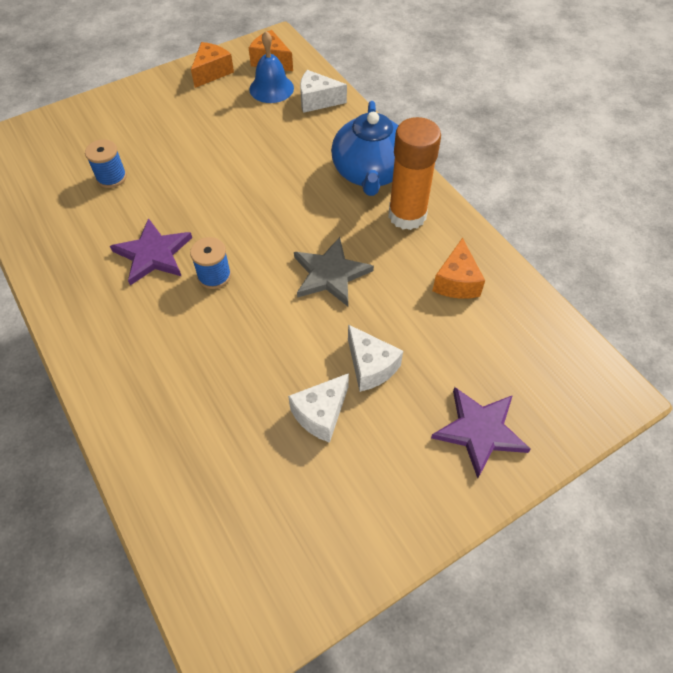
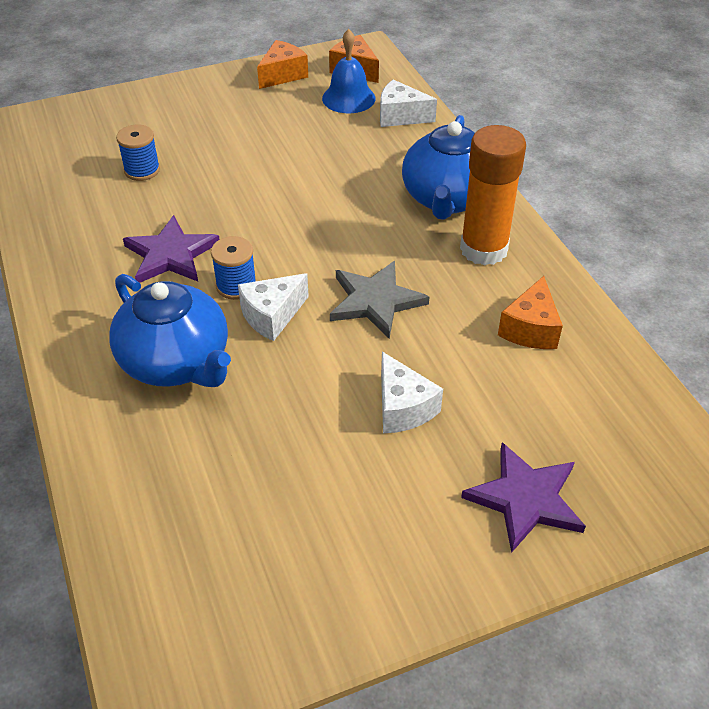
camera: 10 degrees right, 10 degrees down
white cheese [288,373,349,443] -> white cheese moved to [238,273,309,341]
none -> blue teapot [109,274,231,387]

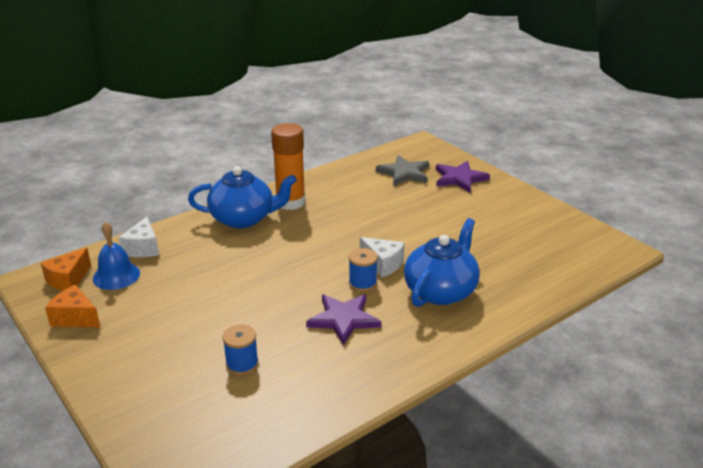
camera: 105 degrees left, 15 degrees down
grey star [330,261,429,339] -> grey star moved to [376,155,429,186]
white cheese [381,352,443,433] -> none
orange cheese [498,276,563,349] -> none

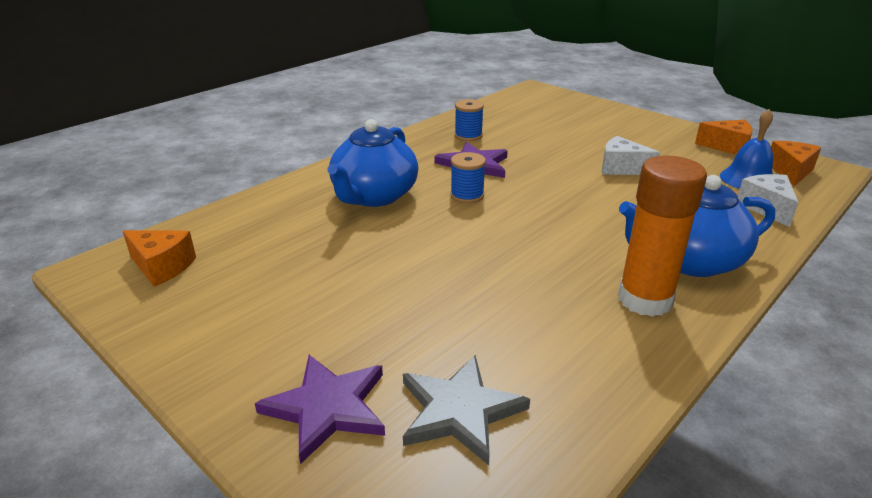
camera: 170 degrees right, 0 degrees up
blue spool [223,324,259,375] -> blue spool moved to [454,99,484,141]
white cheese [360,237,405,278] -> white cheese moved to [602,136,660,175]
none -> orange cheese [123,230,196,287]

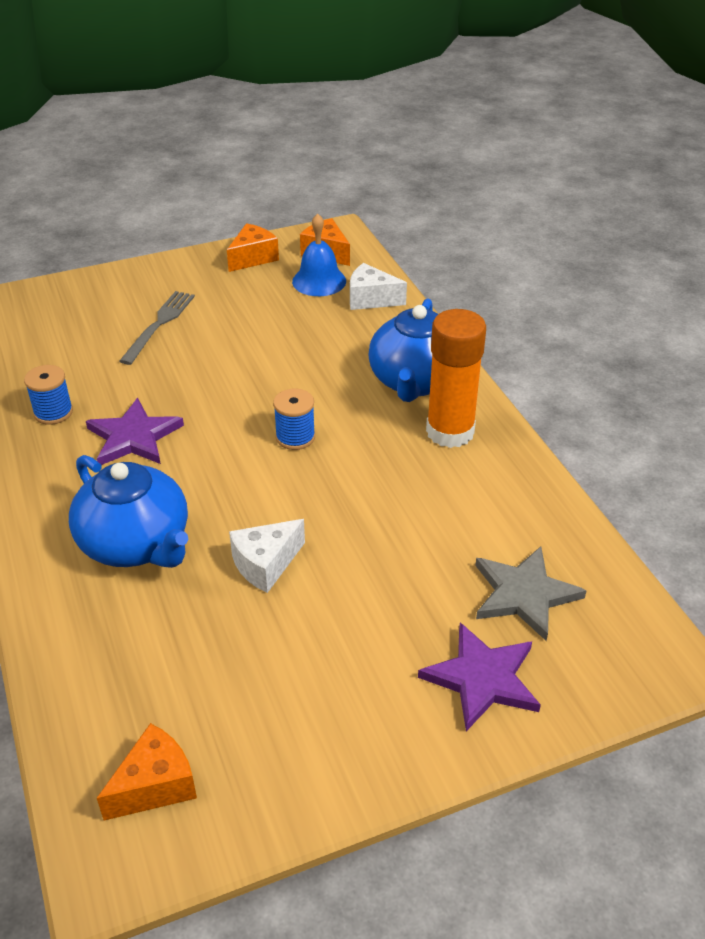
camera: 65 degrees left, 10 degrees up
blue spool [450,152,486,204] -> blue spool moved to [273,389,315,450]
white cheese [602,136,660,175] -> white cheese moved to [229,519,305,593]
none -> grey fork [119,291,195,365]

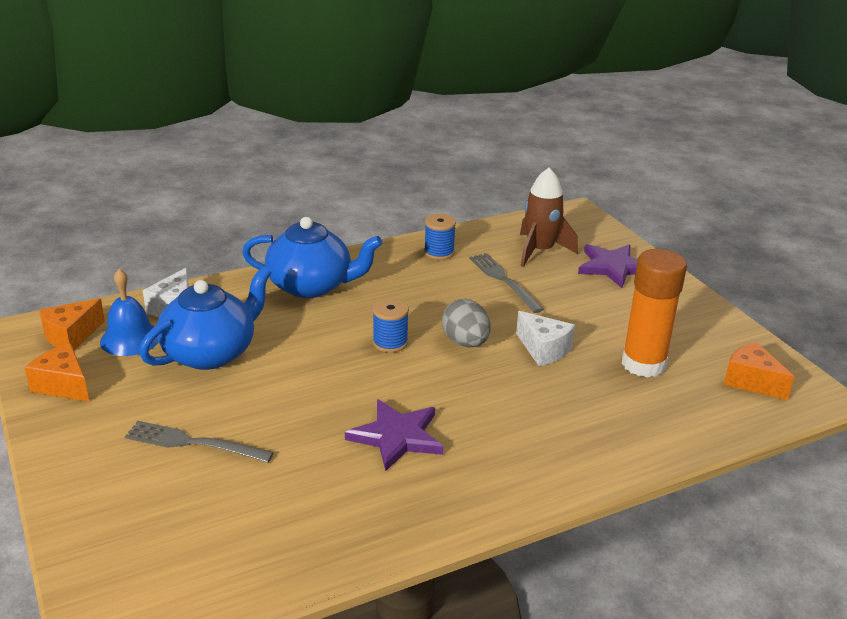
camera: 95 degrees left, 10 degrees down
blue spool [24,365,73,425] -> blue spool moved to [424,214,456,260]
blue teapot [69,455,188,568] -> blue teapot moved to [139,266,272,370]
orange glue stick [426,309,486,448] -> orange glue stick moved to [622,249,687,378]
grey star [475,547,587,641] -> brown rocket [520,168,578,267]
none -> grey egg [442,299,491,347]
none -> grey fork [469,253,544,313]

